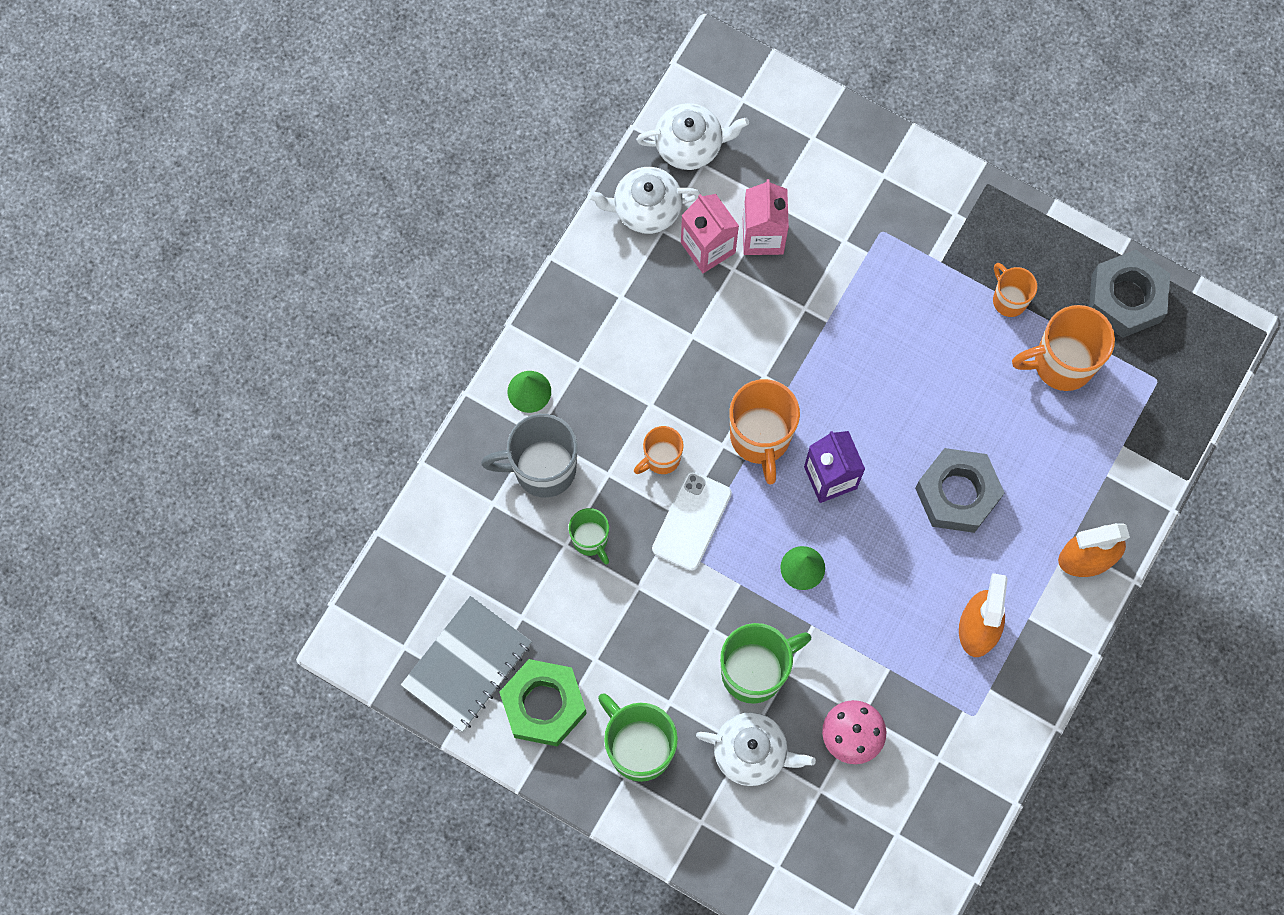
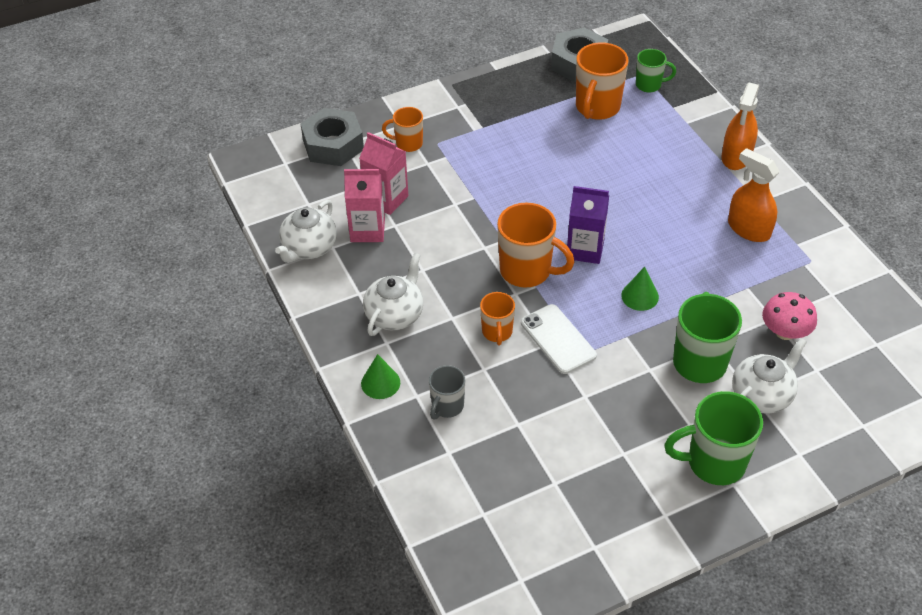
camera: 55 degrees left, 25 degrees down
grey notebook [401,596,532,732] -> none
grey mug [481,414,578,498] -> grey mug [429,365,465,420], size x0.58
green nut [499,659,587,747] -> none
green mug [569,508,609,564] -> green mug moved to [636,49,676,93]
white teapot [636,103,749,170] -> white teapot moved to [363,253,423,336]
grey nut [915,448,1004,533] -> grey nut moved to [301,108,364,166]
orange mug [993,263,1037,317] -> orange mug moved to [382,107,423,152]

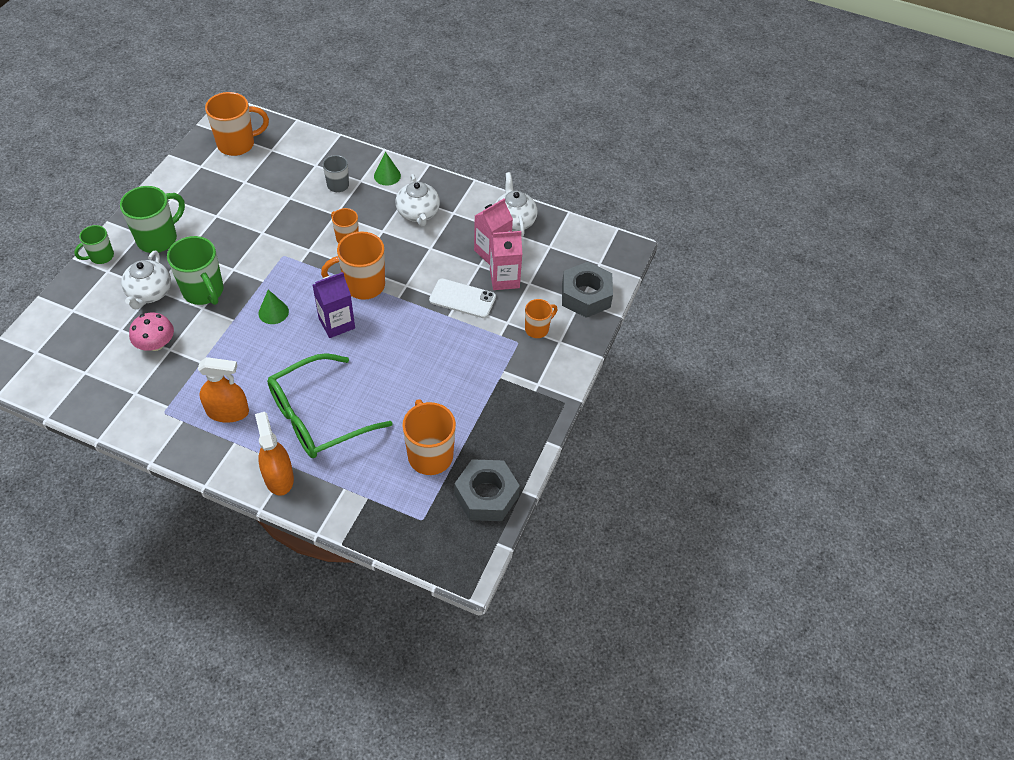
camera: 135 degrees right, 5 degrees up
white phone [521,304,597,374] -> white phone moved to [429,278,496,318]
green mug [636,49,676,93] -> green mug moved to [74,225,114,264]
none -> orange mug [205,92,269,156]
none -> green glasses [267,353,392,458]

